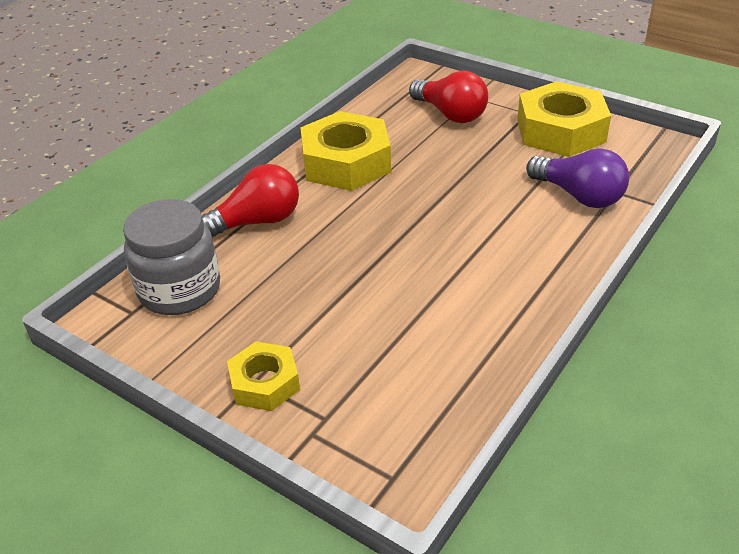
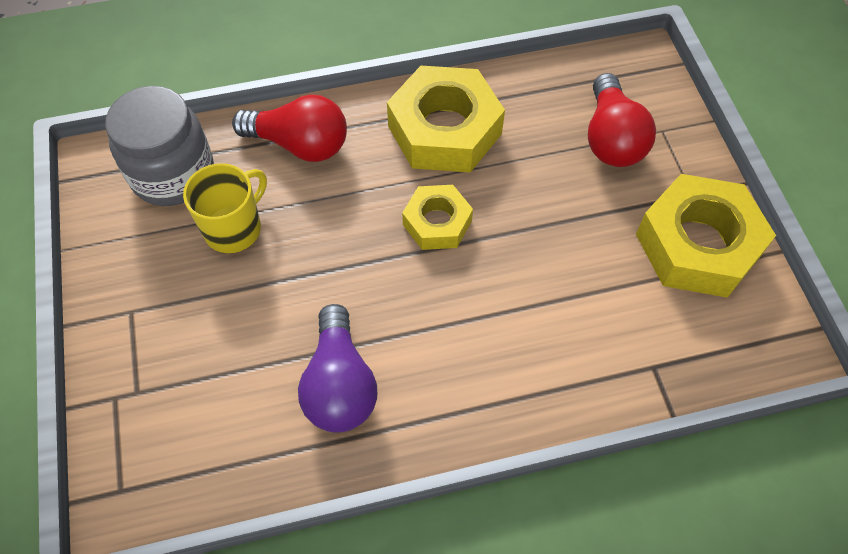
camera: 40 degrees right, 20 degrees up
yellow nut [227,342,300,411] -> yellow nut moved to [402,185,473,250]
purple light bulb [526,148,629,208] -> purple light bulb moved to [298,304,377,433]
none -> yellow mug [183,163,267,253]

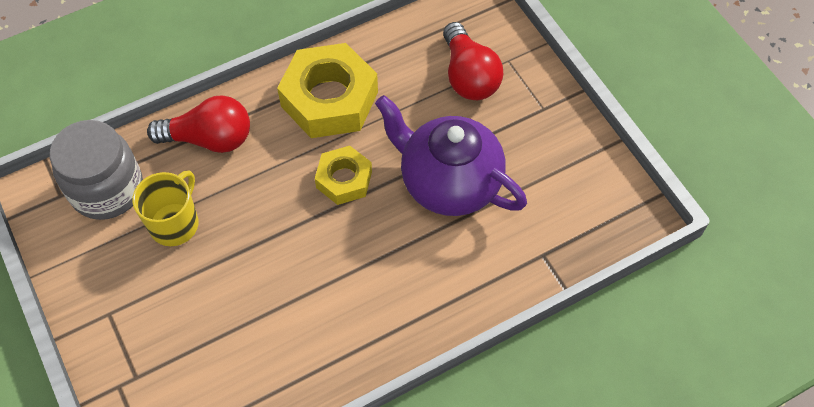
camera: 15 degrees left, 0 degrees up
purple light bulb [298,304,377,433] -> none
yellow nut [636,174,776,298] -> none
none -> purple teapot [375,95,527,216]

